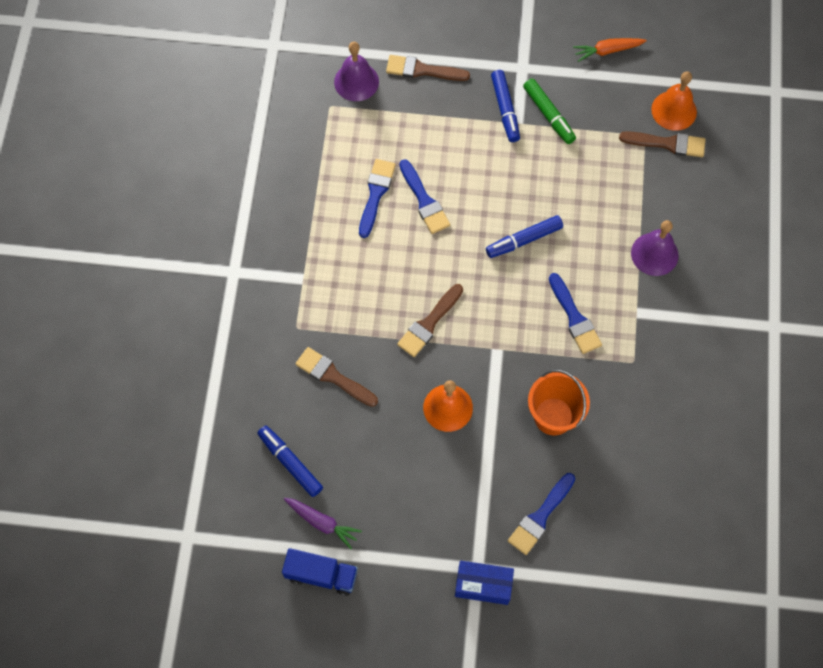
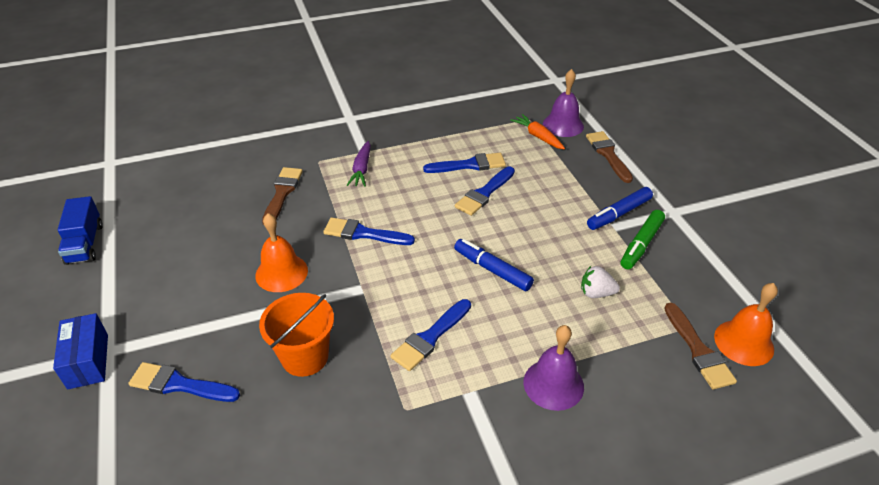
camera: 65 degrees right, 25 degrees down
blue marker [257,426,323,497] -> none
purple carrot [284,498,362,549] -> purple carrot moved to [347,141,371,187]
brown brush [397,284,463,357] -> blue brush [323,217,415,245]
orange carrot [573,38,647,62] -> orange carrot moved to [510,114,565,149]
none -> white strawberry [581,266,620,298]

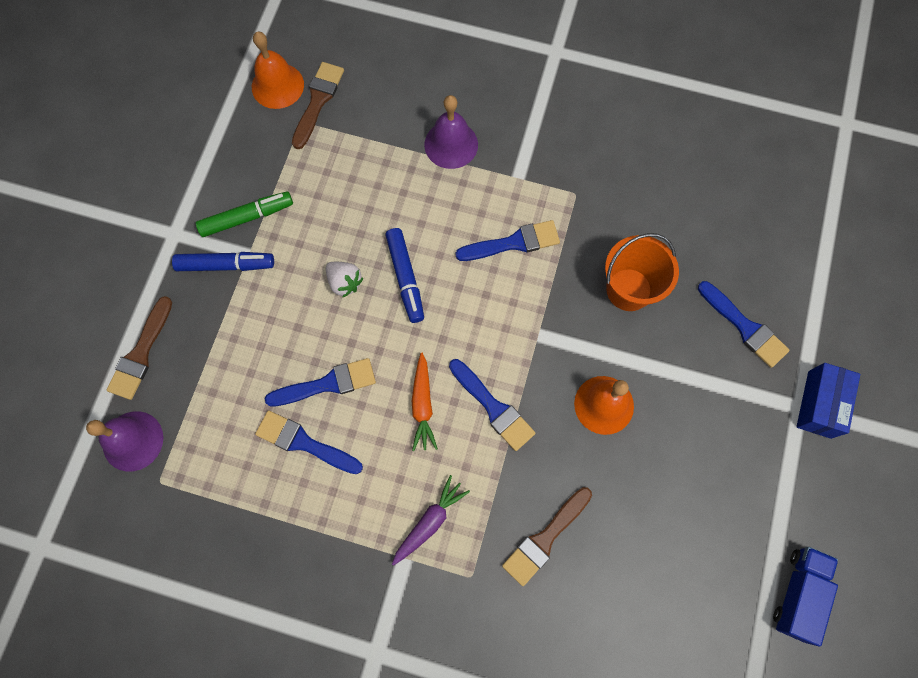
camera: 145 degrees left, 30 degrees up
orange carrot [510,114,565,149] -> orange carrot moved to [412,353,438,451]
white strawberry [581,266,620,298] -> white strawberry moved to [326,262,363,297]

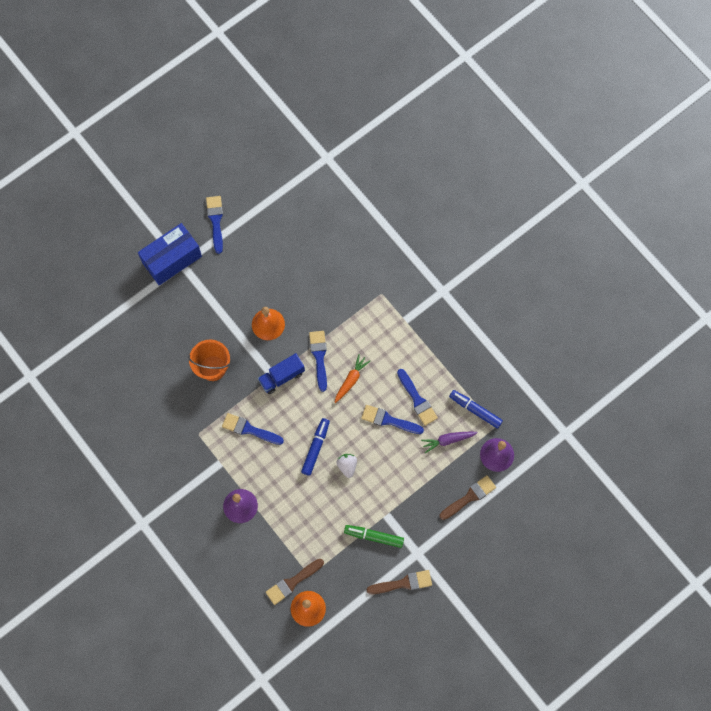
camera: 145 degrees left, 0 degrees up
blue marker [172,252,274,271] -> blue marker moved to [449,390,503,429]
purple carrot [392,475,470,566] -> purple carrot moved to [421,432,478,453]
brown brush [502,487,592,586] -> brown brush moved to [367,570,432,594]
blue brush [698,281,790,368] -> blue brush moved to [206,196,223,254]
blue truck [773,547,838,647] -> blue truck moved to [258,353,305,394]
blue box [796,363,860,439] -> blue box [138,223,202,285], size x1.56

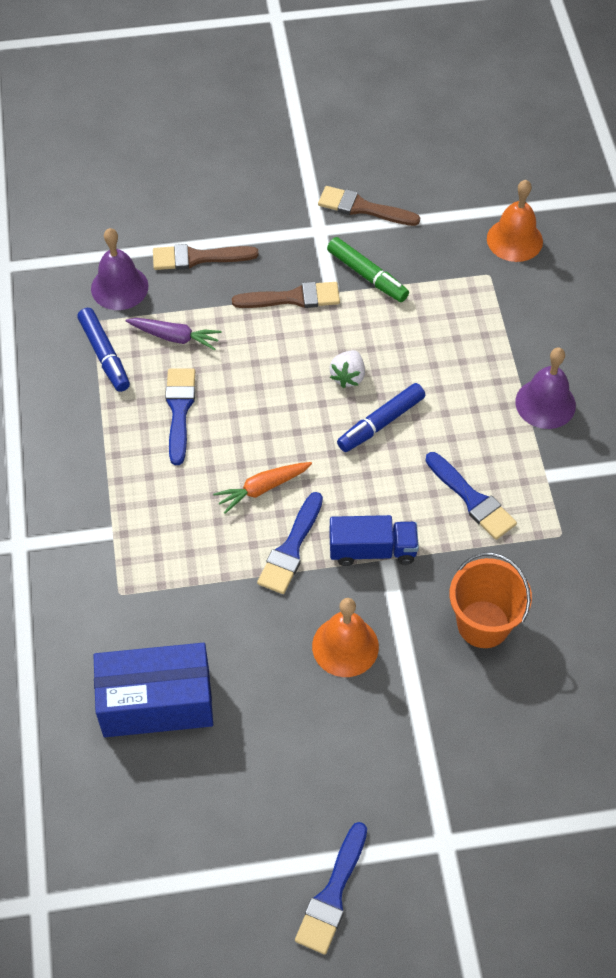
camera: 150 degrees left, 15 degrees down
blue box [138,223,202,285] -> blue box moved to [93,643,213,737]
brown brush [266,559,324,605] -> brown brush moved to [232,282,340,308]
blue brush [361,405,424,434] -> none

